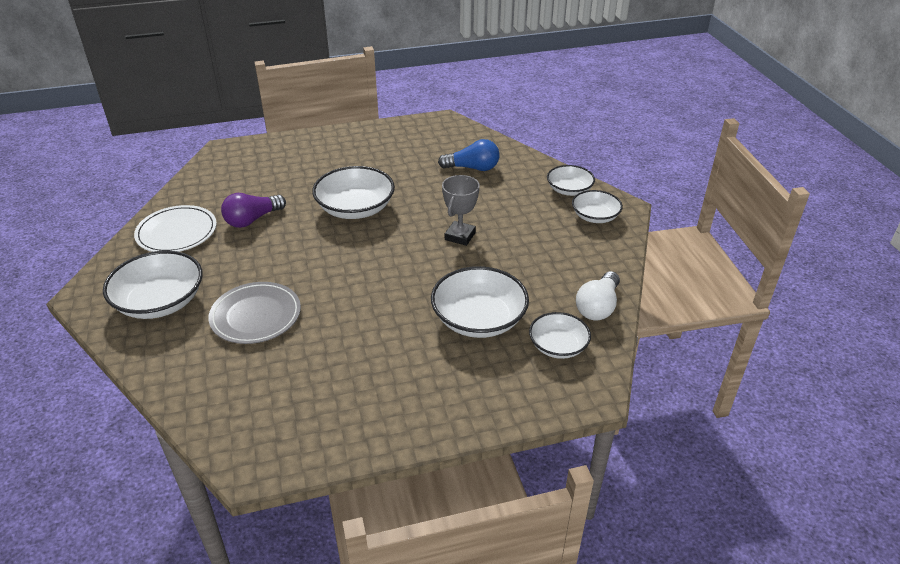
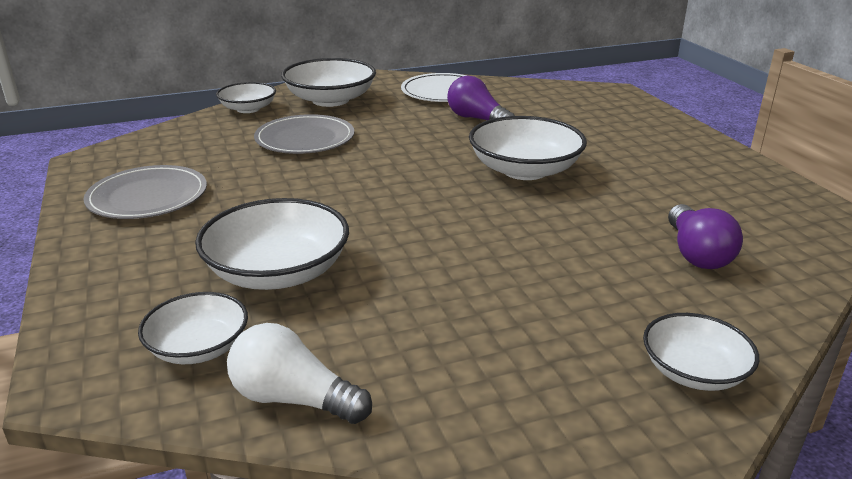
camera: 85 degrees right, 10 degrees down
blue light bulb [438,139,500,171] -> purple light bulb [668,204,743,269]
grey trophy [442,175,480,246] -> none
white bowl [572,190,623,223] -> white bowl moved to [216,82,276,113]
none -> grey plate [84,165,207,219]

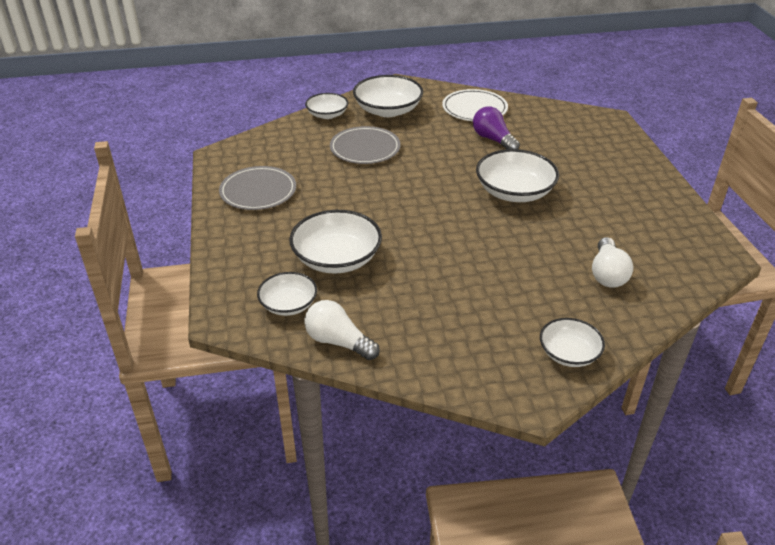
camera: 10 degrees right, 10 degrees up
purple light bulb [668,204,743,269] -> white light bulb [592,237,633,288]

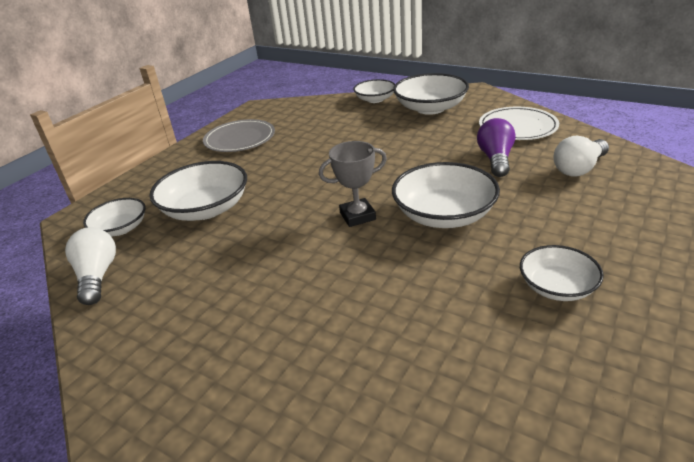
camera: 45 degrees right, 5 degrees down
grey plate [330,126,400,164] -> none
white bowl [540,318,605,367] -> white bowl moved to [520,245,604,301]
white light bulb [592,237,633,288] -> white light bulb moved to [553,136,609,177]
none -> grey trophy [319,141,387,227]

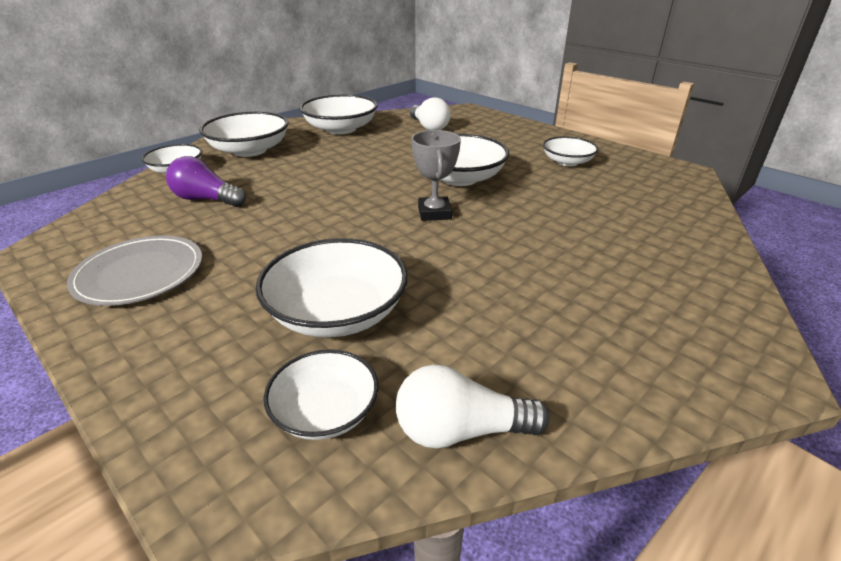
camera: 80 degrees left, 0 degrees up
purple light bulb [477,118,516,177] -> purple light bulb moved to [166,156,246,207]
white plate [479,107,559,140] -> white bowl [299,94,378,135]

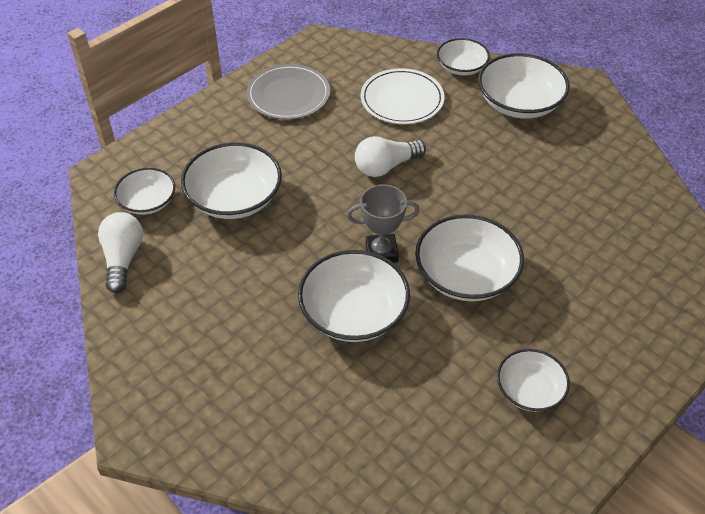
camera: 90 degrees right, 15 degrees up
purple light bulb [166,156,246,207] -> white plate [361,68,445,124]
white bowl [299,94,378,135] -> white bowl moved to [298,250,410,342]
white light bulb [410,97,451,130] -> white light bulb moved to [355,136,426,177]

